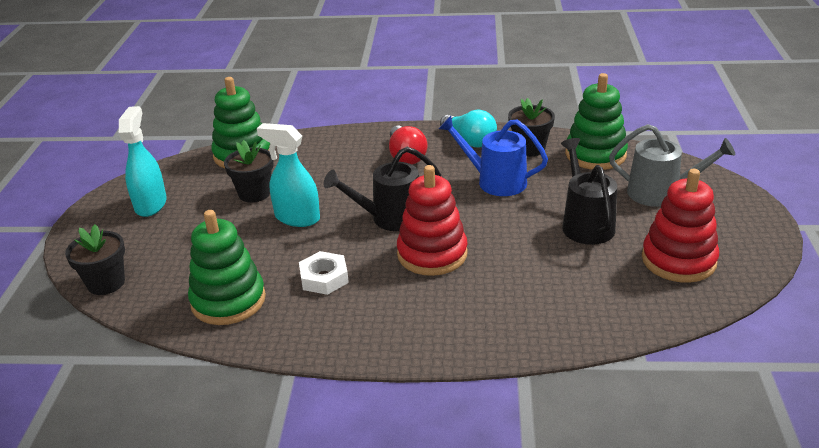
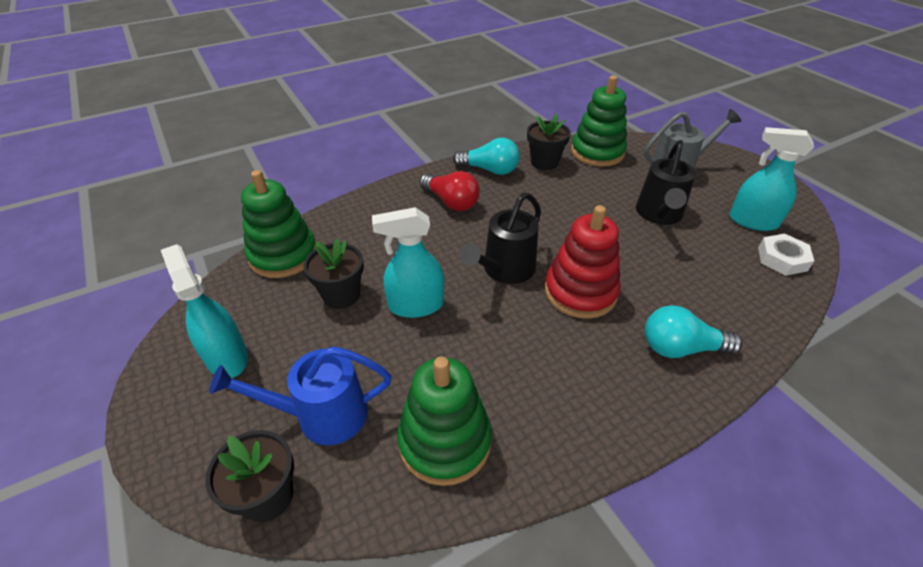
camera: 35 degrees left, 10 degrees up
white nut [299,251,349,295] -> white nut moved to [758,233,814,276]
blue watering can [439,116,548,196] -> blue watering can moved to [209,346,391,445]
black watering can [561,138,617,245] -> black watering can turned 120 degrees counterclockwise [636,140,696,225]
red stacking toy [642,169,719,283] -> turquoise spray bottle [729,127,814,231]
none -> turquoise light bulb [645,305,743,358]

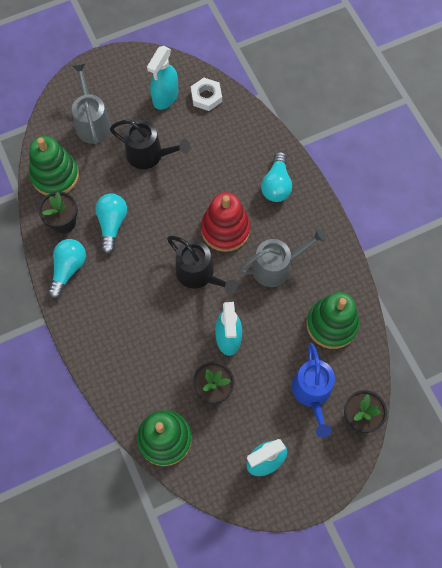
camera: 85 degrees left, 25 degrees up
red light bulb [419,171,480,211] -> none
none -> turquoise light bulb [95,193,127,254]
none -> grey watering can [239,228,326,287]

